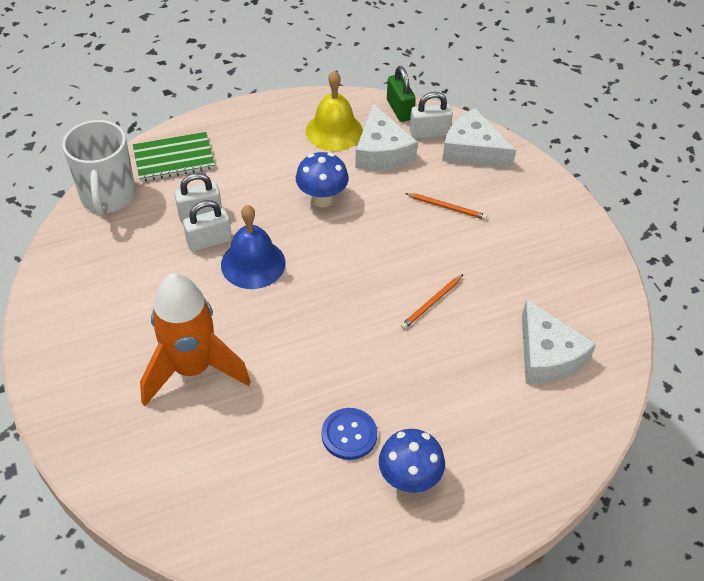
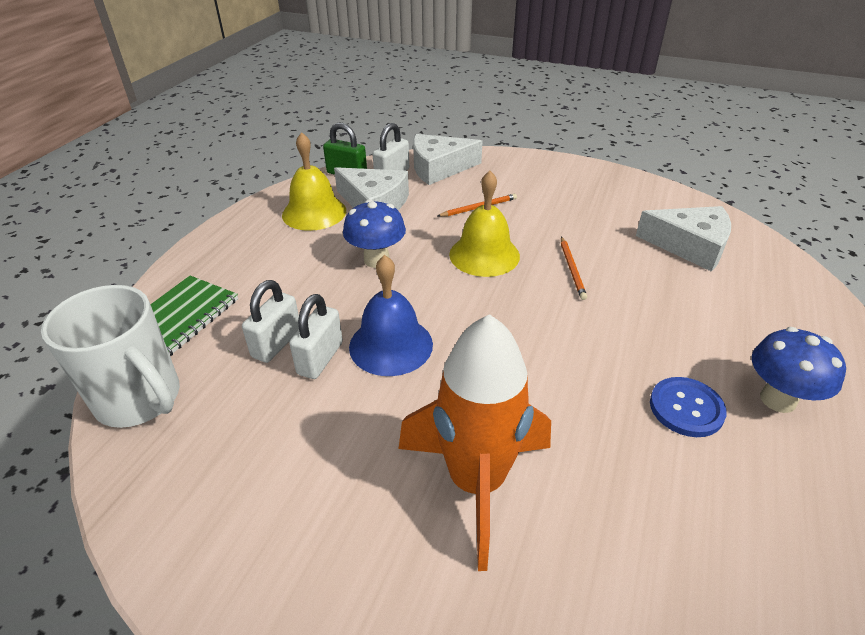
camera: 45 degrees left, 10 degrees down
none -> yellow bell [449,171,520,277]

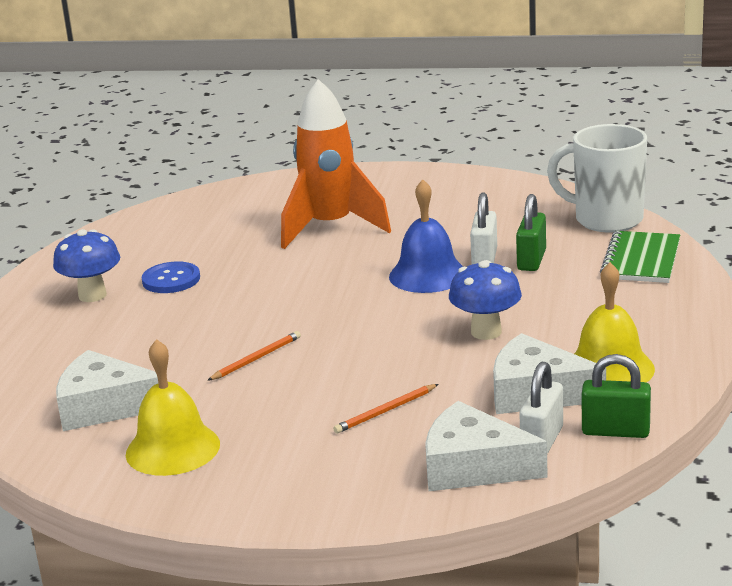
camera: 170 degrees right, 15 degrees down
white padlock [242,280,299,363] -> green padlock [516,194,546,271]
white cheese [413,134,483,185] -> white cheese turned 135 degrees counterclockwise [425,401,548,491]
yellow bell [449,171,520,277] -> yellow bell moved to [126,339,220,476]
orange pencil [561,236,587,300] -> orange pencil turned 60 degrees clockwise [207,331,301,381]

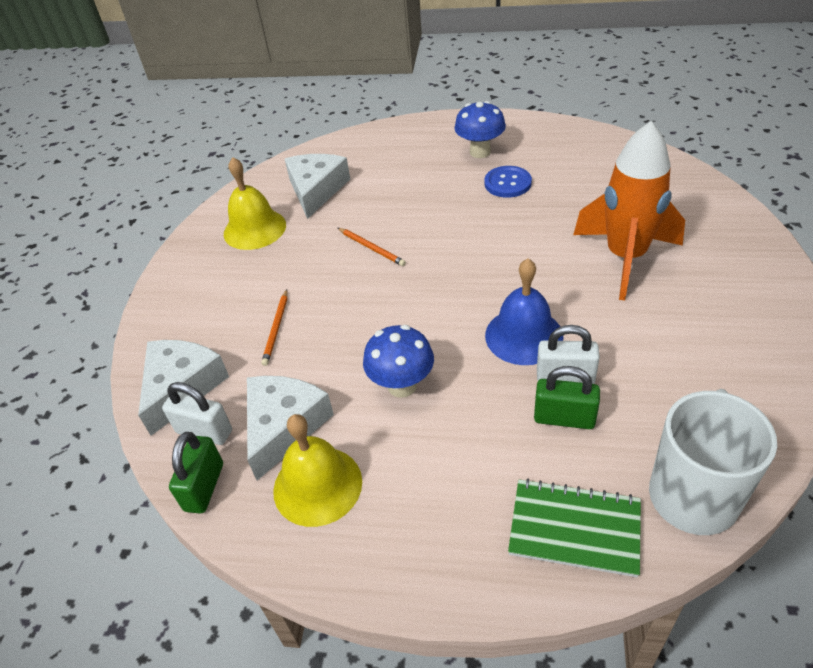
camera: 90 degrees right, 20 degrees up
orange pencil [333,384,438,434] -> orange pencil turned 135 degrees counterclockwise [261,289,288,366]

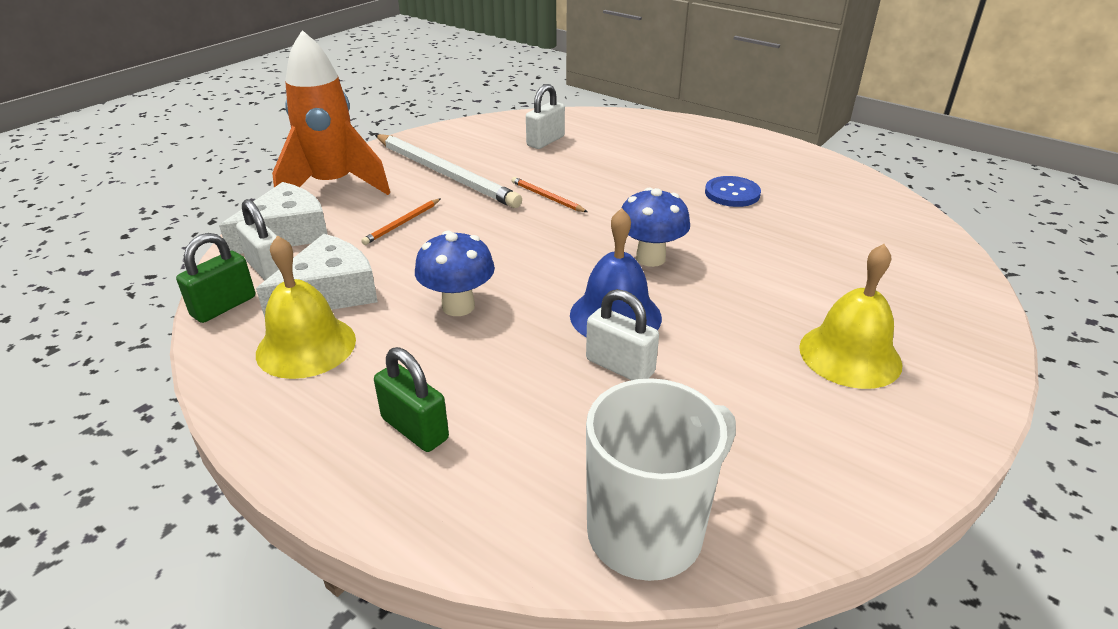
camera: 25 degrees right, 10 degrees down
yellow bell [224,157,286,250] -> yellow bell moved to [799,244,902,389]
white cheese [285,154,350,219] -> white padlock [526,84,565,149]
orange pencil [338,228,406,266] -> orange pencil turned 150 degrees clockwise [511,177,587,212]
blue mushroom [454,101,506,158] -> blue mushroom moved to [622,188,690,267]
green notebook [508,479,641,577] -> none
green padlock [534,366,600,429] -> green padlock moved to [374,347,449,452]
orange rocket [573,121,685,300] -> orange rocket moved to [272,30,390,195]
none -> white pencil [375,134,522,208]

